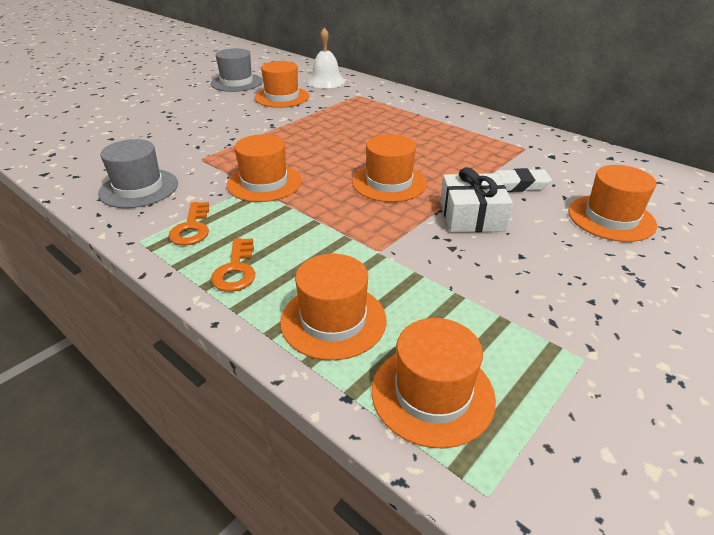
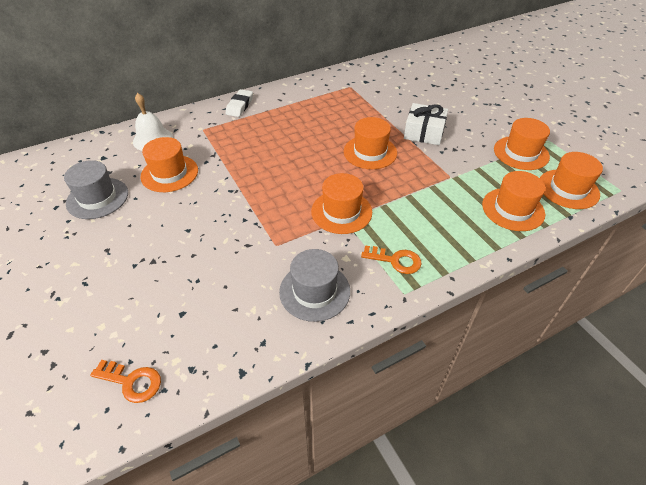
camera: 70 degrees left, 10 degrees up
orange key [211,238,255,292] -> orange key moved to [90,360,161,403]
white eraser [494,168,552,192] -> white eraser moved to [226,89,253,117]
orange hat [568,165,657,242] -> orange hat moved to [494,118,550,170]

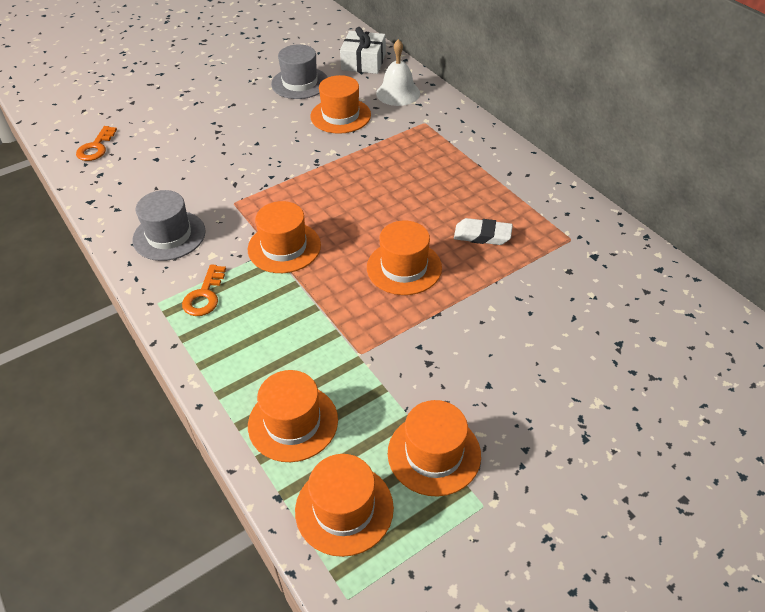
camera: 85 degrees right, 0 degrees up
white eraser [226,89,253,117] -> white eraser moved to [454,218,513,245]
white gift [404,103,448,145] -> white gift moved to [340,27,386,74]

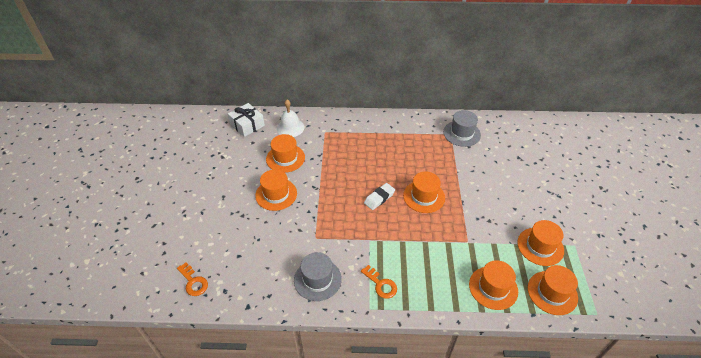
camera: 55 degrees left, 0 degrees up
orange hat [248,201,321,273] -> orange hat moved to [255,169,297,211]
grey hat [271,44,328,99] -> grey hat moved to [443,110,481,147]
white eraser [454,218,513,245] -> white eraser moved to [364,183,395,210]

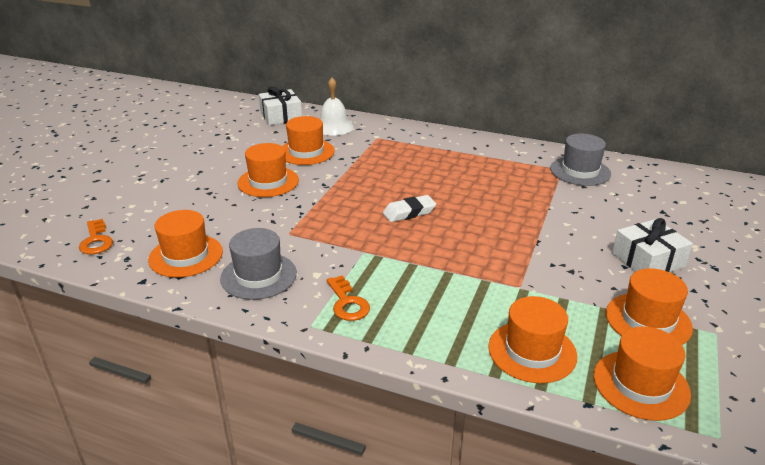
camera: 20 degrees right, 15 degrees down
orange hat [403,172,445,213] -> orange hat moved to [148,210,223,278]
none -> white gift [612,218,693,272]

